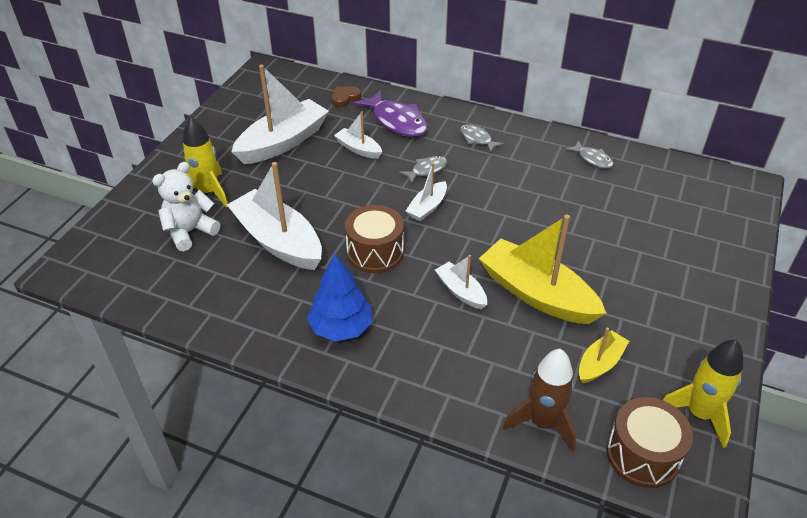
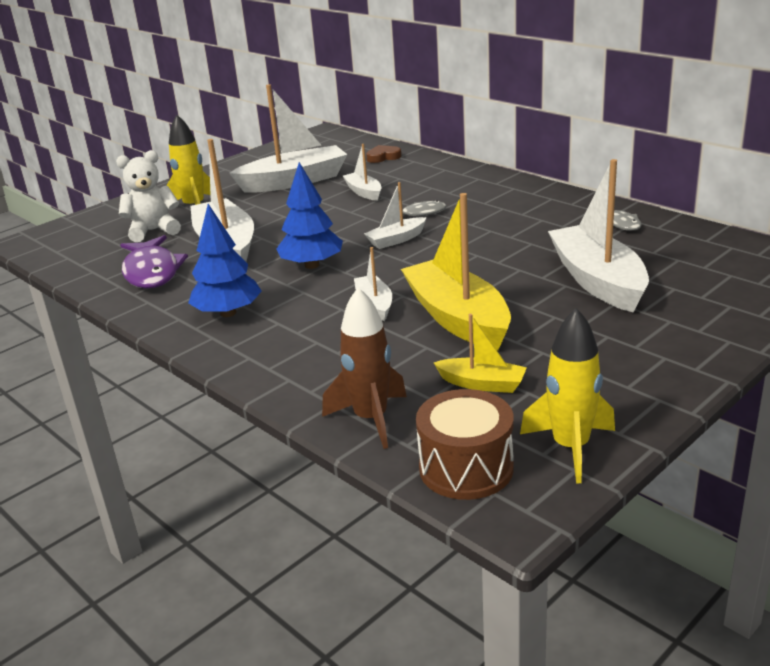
camera: 25 degrees right, 15 degrees down
brown drum [345,205,404,273] -> blue tree [276,162,343,269]
purple fish [353,90,428,137] -> purple fish moved to [120,235,188,289]
grey fish [460,124,504,153] -> none
yellow boat [579,328,629,383] -> yellow boat turned 45 degrees clockwise [434,314,527,393]
none -> white boat [548,159,649,312]

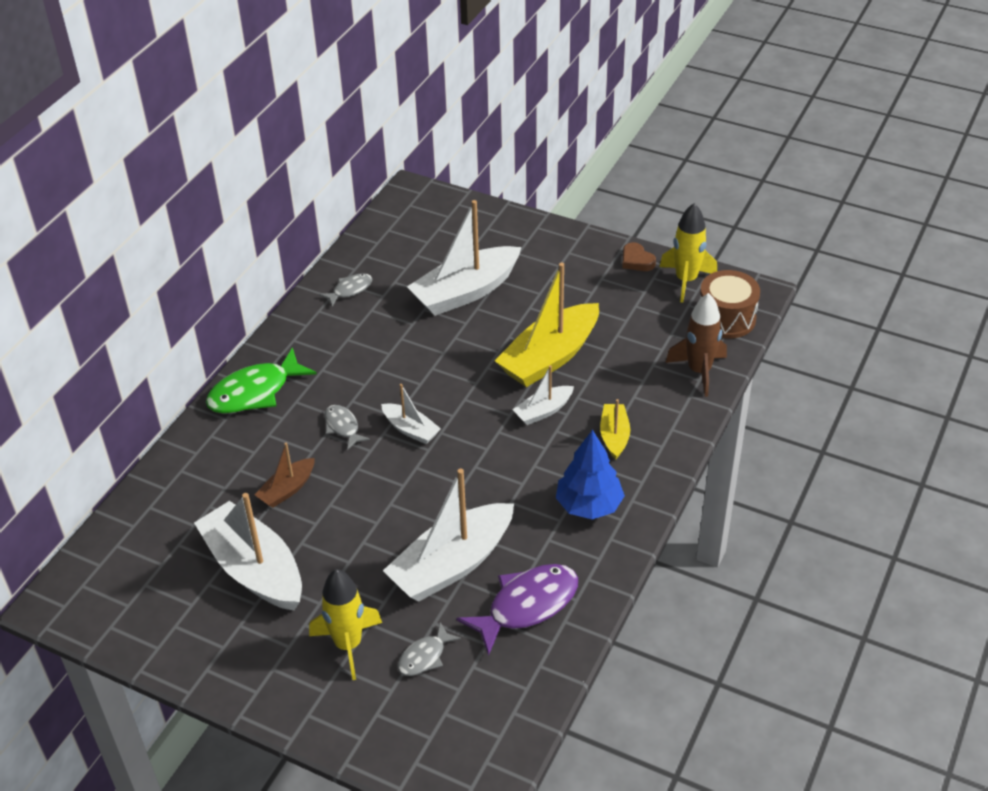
camera: 110 degrees left, 15 degrees up
white teddy bear [116,150,181,242] -> grey fish [398,622,461,676]
blue tree [276,162,343,269] -> none
white boat [343,144,382,201] -> brown boat [254,443,315,508]
brown heart [366,145,401,163] -> brown heart moved to [622,242,656,271]
yellow boat [434,314,527,393] -> yellow boat moved to [600,399,630,460]
none -> green fish [206,347,317,414]

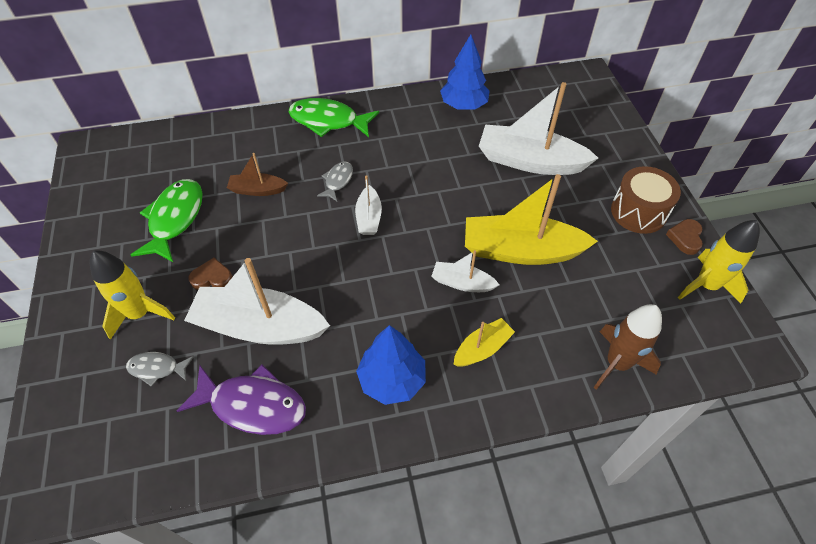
camera: 50 degrees right, 10 degrees up
white boat [194,493,302,611] -> green fish [131,179,203,262]
grey fish [319,273,372,307] -> blue tree [440,34,490,110]
brown drum [700,270,760,339] -> brown drum moved to [611,166,681,234]
none -> brown heart [189,258,233,290]

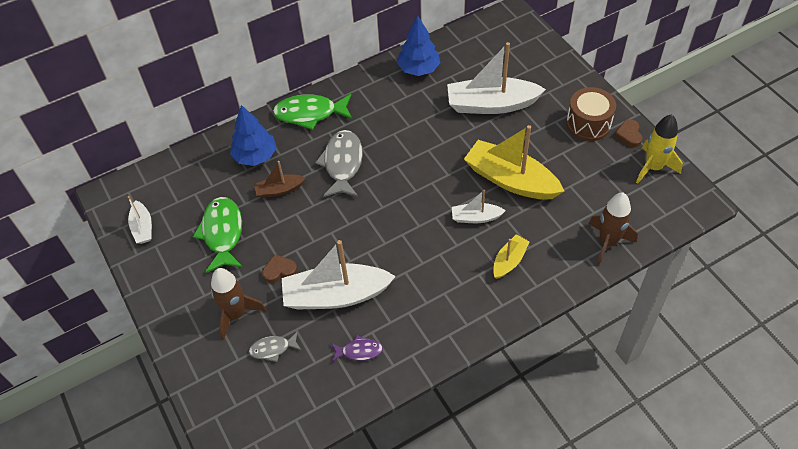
camera: 15 degrees left, 0 degrees up
yellow rocket [90,250,175,340] -> brown rocket [211,268,266,340]
purple fish [177,364,306,435] -> purple fish [331,335,383,362], size x0.54
grey fish [317,162,353,201] -> grey fish [315,130,363,197], size x1.87
white boat [355,175,382,235] -> white boat moved to [128,196,152,244]
blue tree [356,325,426,405] -> blue tree moved to [230,105,277,166]
yellow boat [465,174,598,265] -> yellow boat turned 45 degrees clockwise [464,125,564,200]

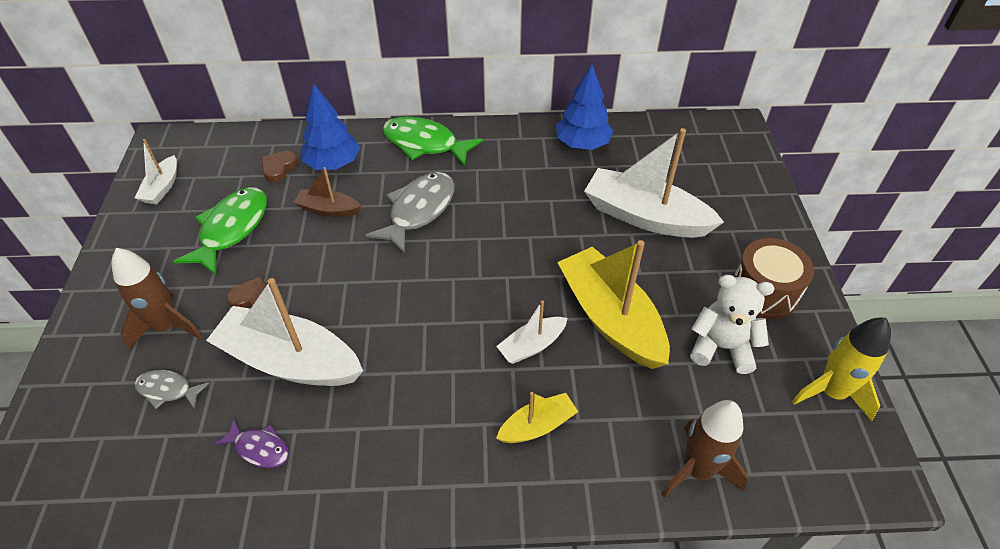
camera: 25 degrees right, 5 degrees down
white boat [452,190,506,223] -> white boat turned 60 degrees counterclockwise [496,300,567,364]
brown heart [614,119,642,148] -> brown heart moved to [262,151,298,183]
none -> white teddy bear [690,275,774,374]

